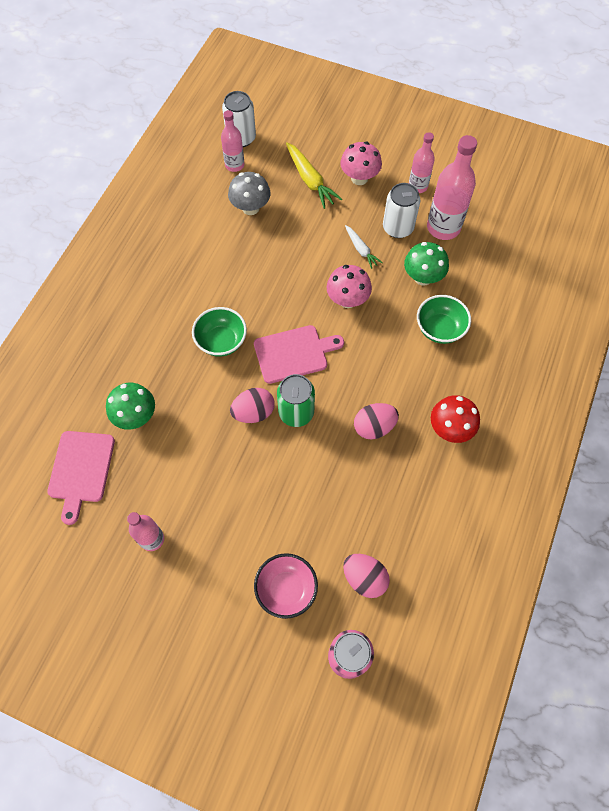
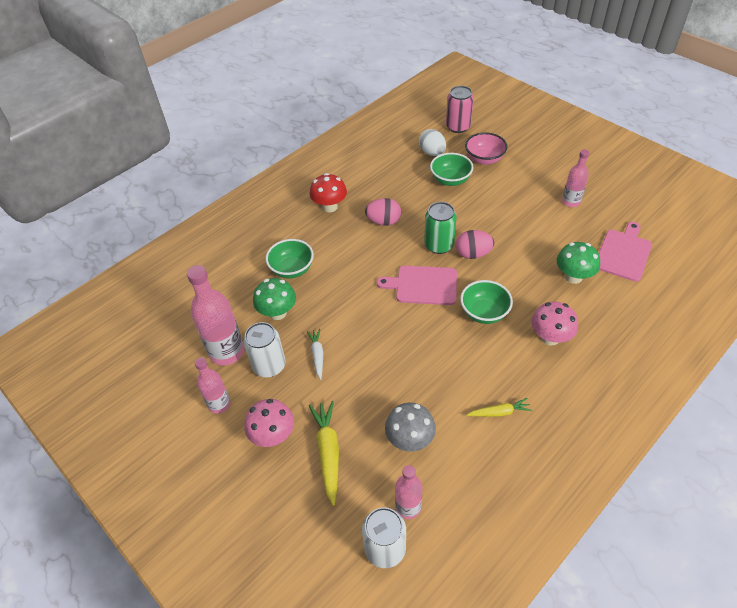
camera: 155 degrees left, 15 degrees down
pink mushroom [327,265,372,308] -> pink mushroom moved to [531,302,578,345]
pink egg [343,554,390,598] -> white egg [419,129,446,156]
none -> green bowl [430,153,473,186]
none -> yellow carrot [467,398,532,417]

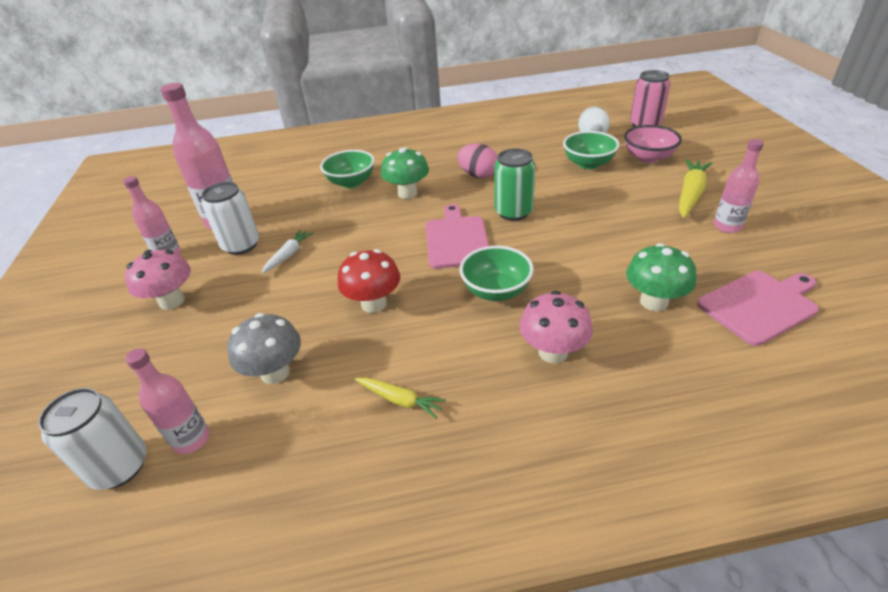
camera: 35 degrees right, 10 degrees down
green mushroom [253,278,296,320] -> green mushroom moved to [381,147,429,199]
yellow carrot [309,401,339,506] -> yellow carrot moved to [679,159,712,218]
red mushroom [310,173,347,212] -> red mushroom moved to [338,249,400,313]
pink cutting board [377,266,457,305] -> pink cutting board turned 45 degrees clockwise [425,204,489,269]
pink egg [456,230,494,259] -> none

